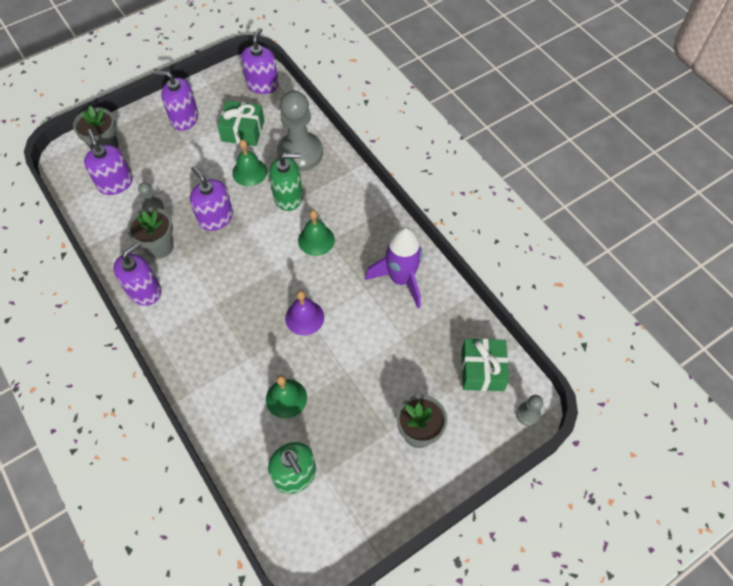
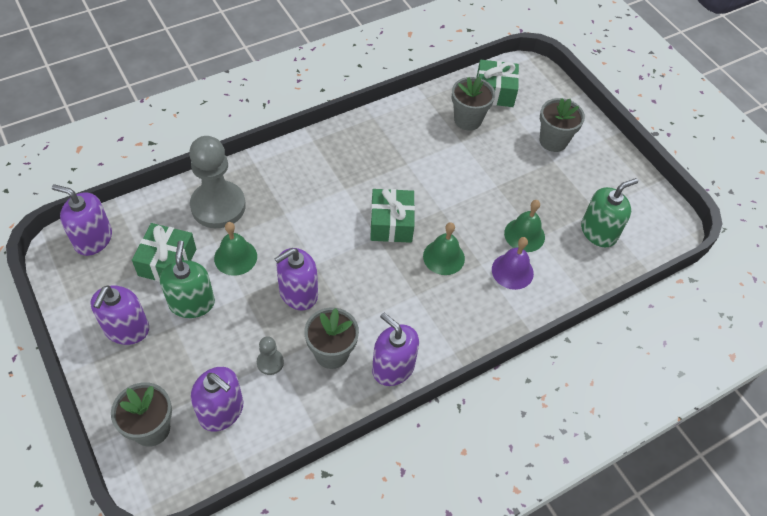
camera: 90 degrees left, 5 degrees down
purple soap dispenser [84,129,133,195] -> purple soap dispenser turned 120 degrees counterclockwise [191,367,243,431]
green soap dispenser [269,153,303,211] -> green soap dispenser moved to [160,241,215,318]
purple bell [285,290,324,335] -> purple bell moved to [492,237,534,290]
green bell [298,210,335,256] -> green bell moved to [423,222,465,275]
purple rocket [365,227,423,309] -> none
grey pawn [516,395,543,426] -> none
none -> green gift [370,189,415,243]
none -> grey flower pot [452,77,495,131]

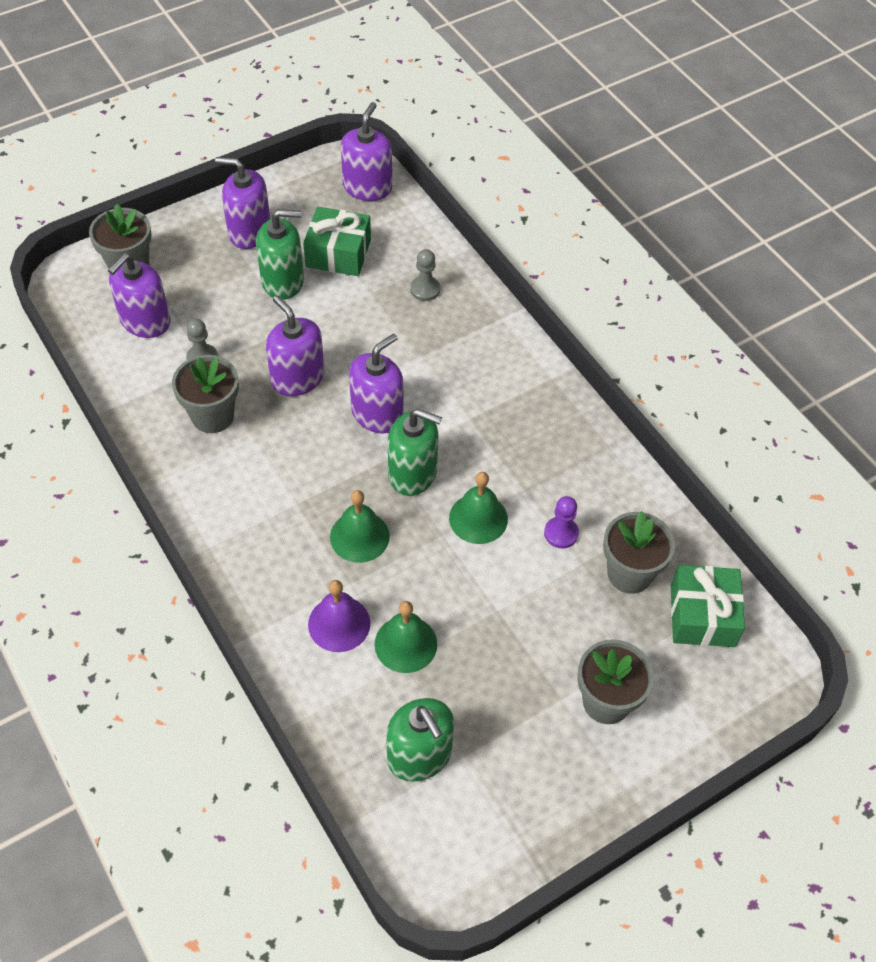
camera: 90 degrees right, 0 degrees up
grey pawn [189,136,246,228] -> grey pawn [410,249,440,301], size x0.44
green bell [214,222,257,276] -> green bell moved to [449,472,508,544]
green gift [370,189,415,243] -> green soap dispenser [388,409,442,496]
purple soap dispenser [372,313,419,386] -> purple soap dispenser moved to [349,333,404,433]
none -> purple pawn [544,496,579,548]

